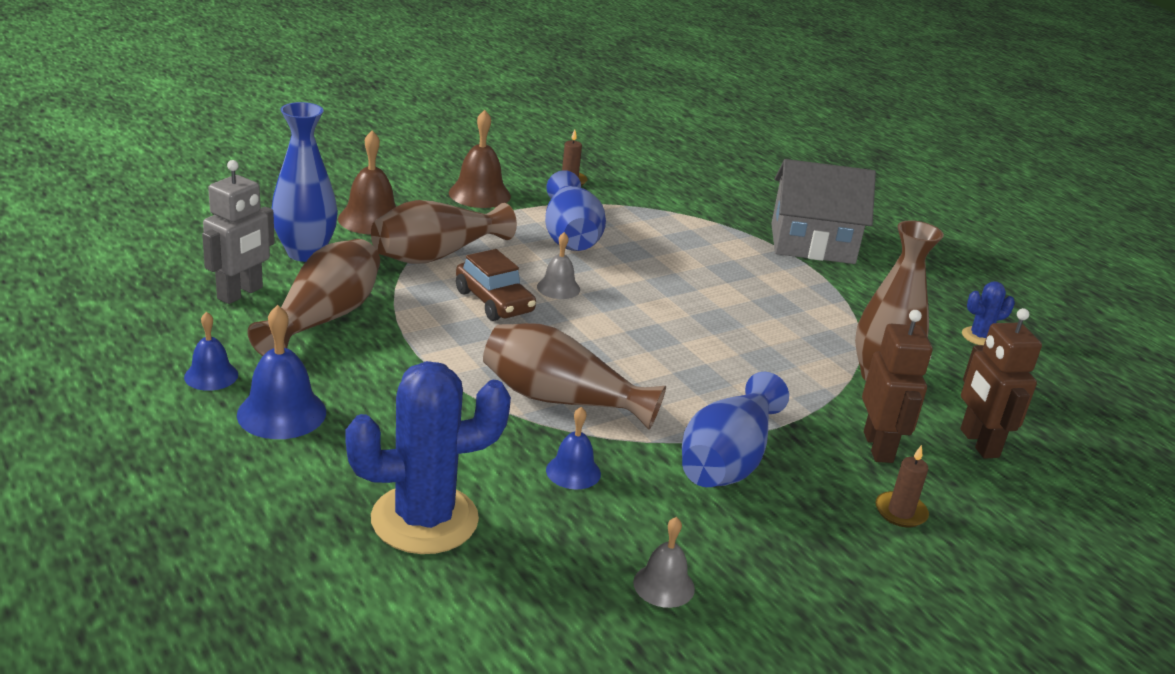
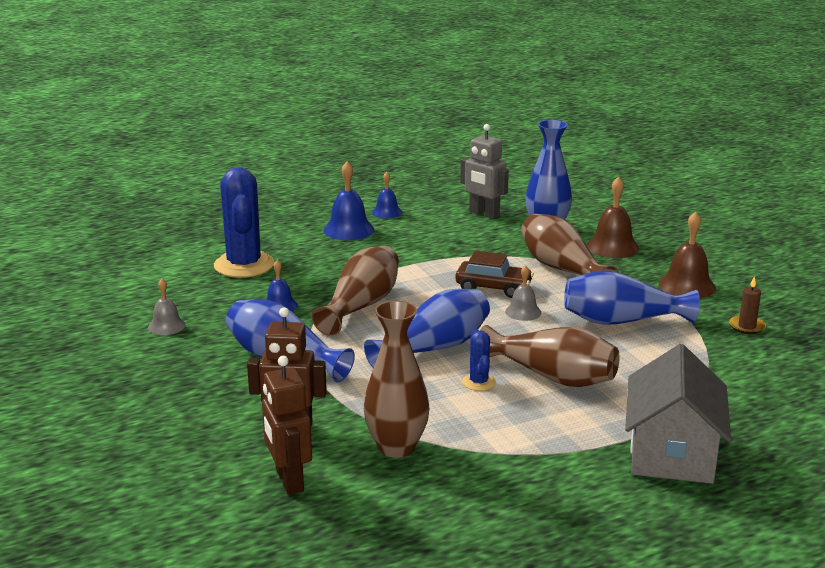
camera: 100 degrees right, 5 degrees down
brown vase [247,239,380,356] -> brown vase moved to [480,325,620,387]
brown car [456,249,536,321] -> brown car turned 135 degrees counterclockwise [456,251,534,298]
brown candle [876,445,929,527] -> none
brown robot [960,308,1042,459] -> brown robot turned 105 degrees counterclockwise [262,356,312,495]
blue cactus [962,281,1015,345] -> blue cactus moved to [462,329,496,391]
none -> blue vase [364,289,490,368]

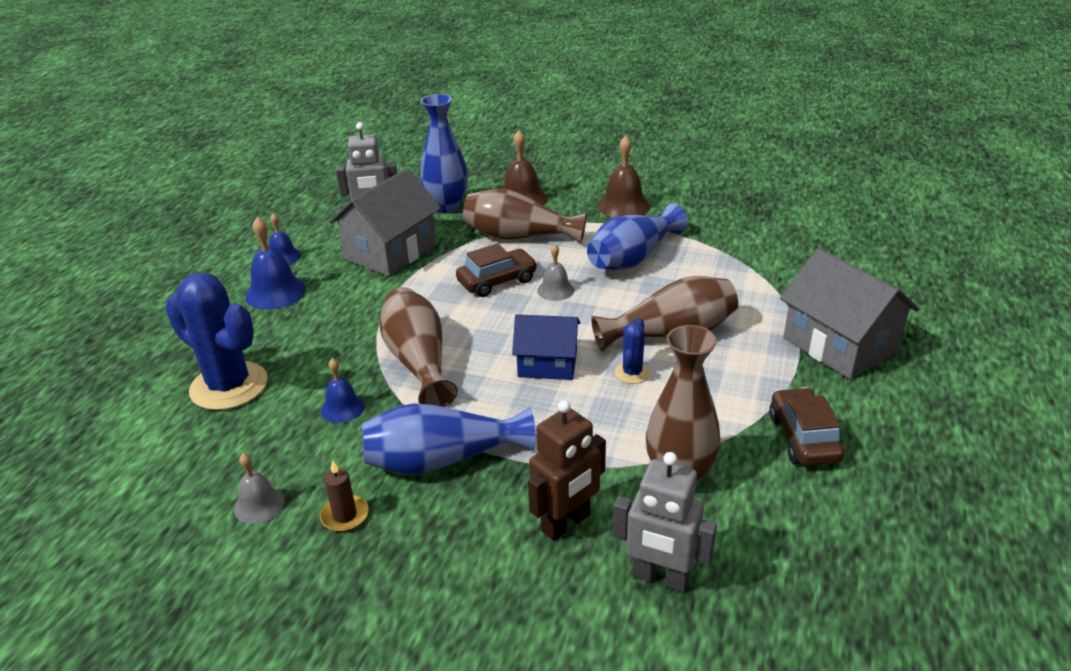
camera: 45 degrees left, 10 degrees up
brown robot [262,356,312,495] -> grey robot [613,452,717,592]
blue vase [364,289,490,368] -> blue house [512,314,580,380]
blue cactus [462,329,496,391] -> blue cactus turned 75 degrees clockwise [615,318,650,384]
brown candle [729,277,766,334] -> brown candle moved to [320,460,369,532]
none -> grey house [329,168,441,276]
none -> brown car [769,387,844,466]

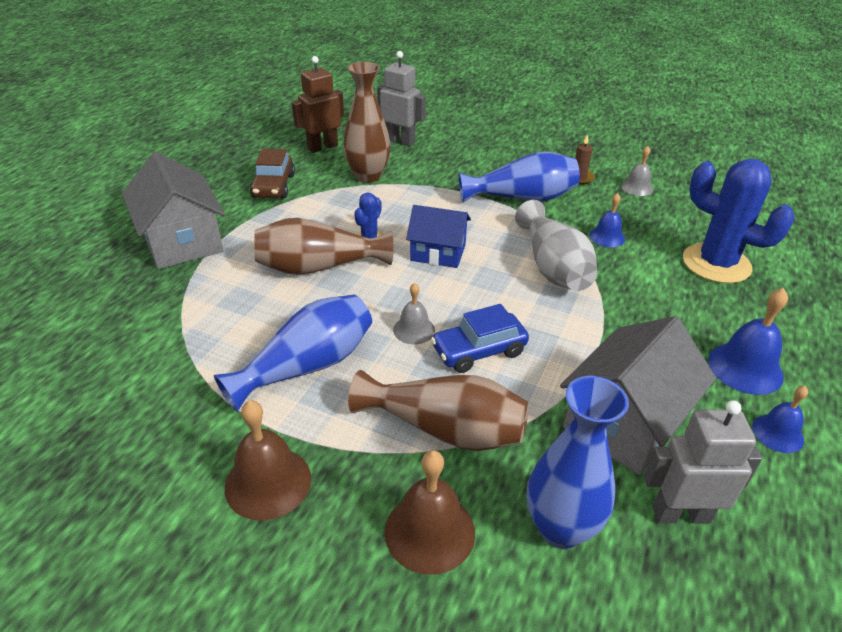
camera: 175 degrees left, 5 degrees up
brown vase [379,287,458,407] -> grey vase [515,200,597,291]
brown car [456,243,538,297] -> blue car [431,304,529,373]
brown robot [528,400,606,541] -> brown robot moved to [292,56,344,153]

